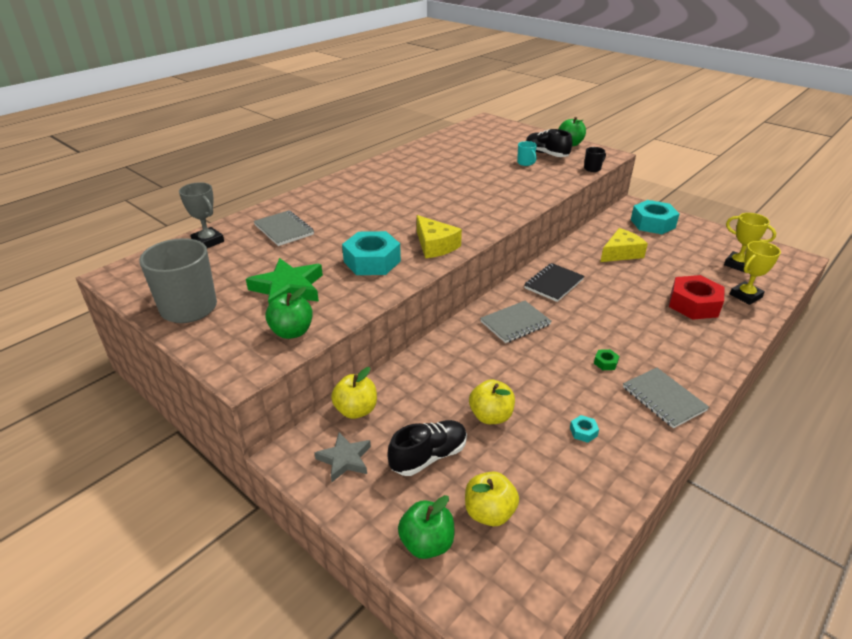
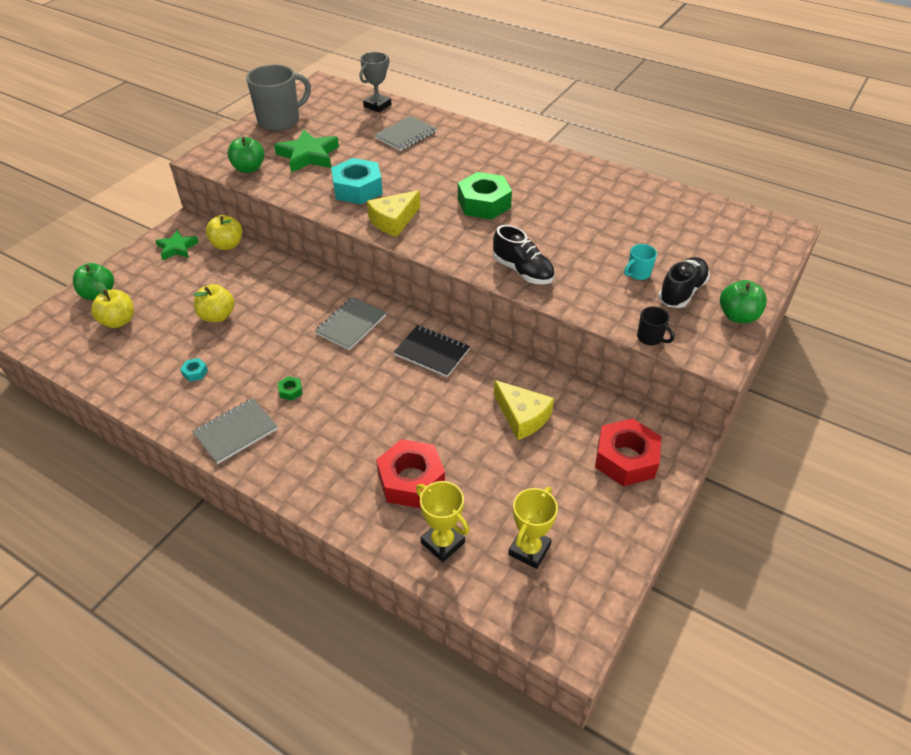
camera: 80 degrees right, 10 degrees up
grey star [315,432,371,482] -> green star [155,230,199,260]
black shoe [387,420,467,476] -> black shoe moved to [493,225,555,284]
grey notebook [480,301,552,343] -> grey notebook turned 75 degrees clockwise [315,297,386,350]
turquoise nut [631,200,680,234] -> red nut [595,418,661,486]
none -> green nut [458,172,512,220]

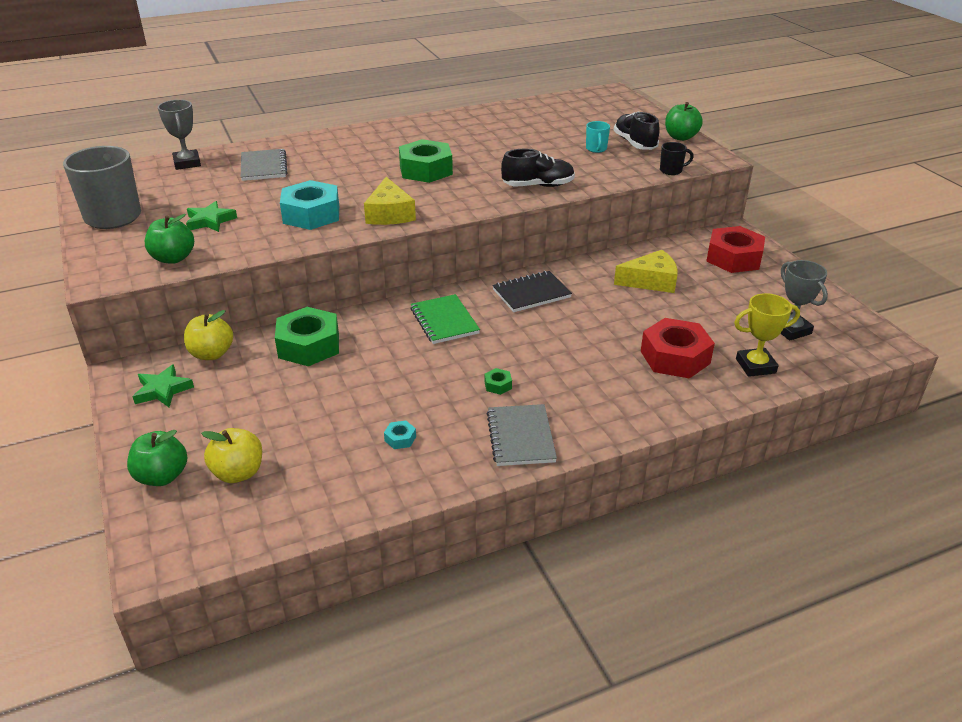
camera: 55 degrees left, 10 degrees down
yellow apple [193,284,235,322] -> none
green star [274,130,339,173] -> green star [186,201,237,232], size x0.63
grey notebook [315,297,386,350] -> green notebook [410,294,480,344]
yellow trophy [508,487,558,569] -> grey trophy [780,260,828,341]
none -> green nut [275,307,339,366]

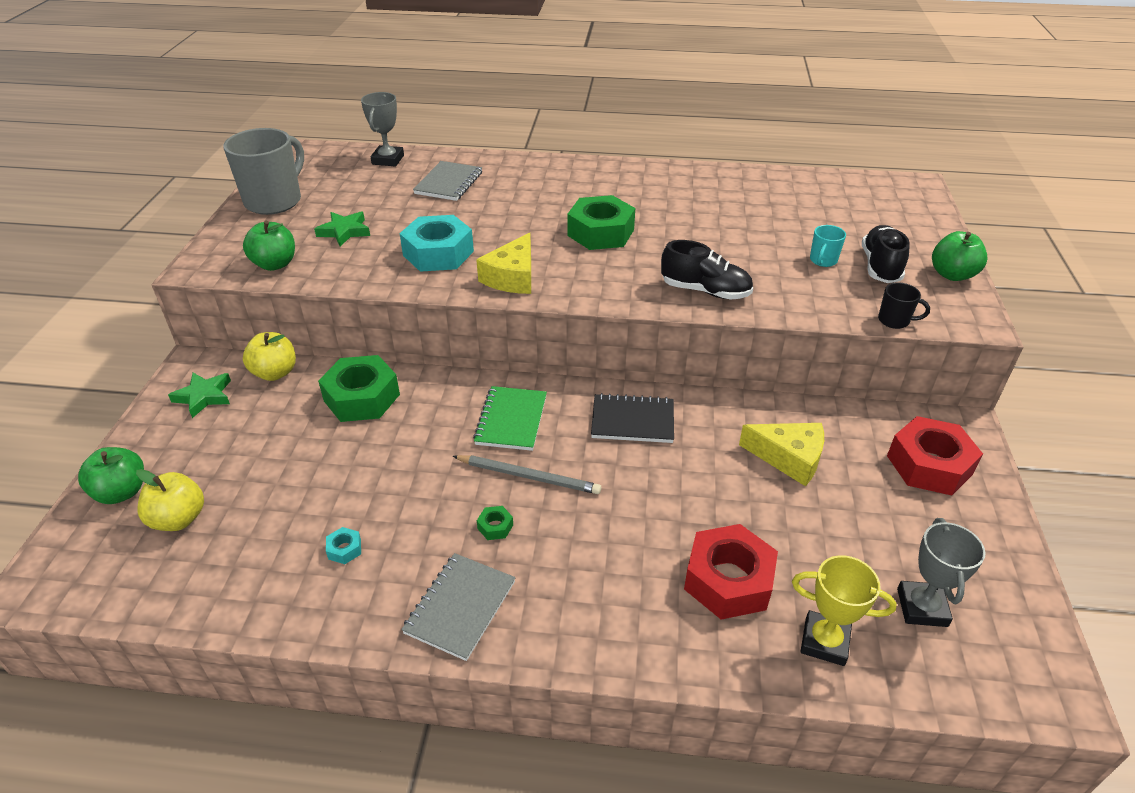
camera: 30 degrees right, 5 degrees up
none -> grey pencil [453,455,601,494]

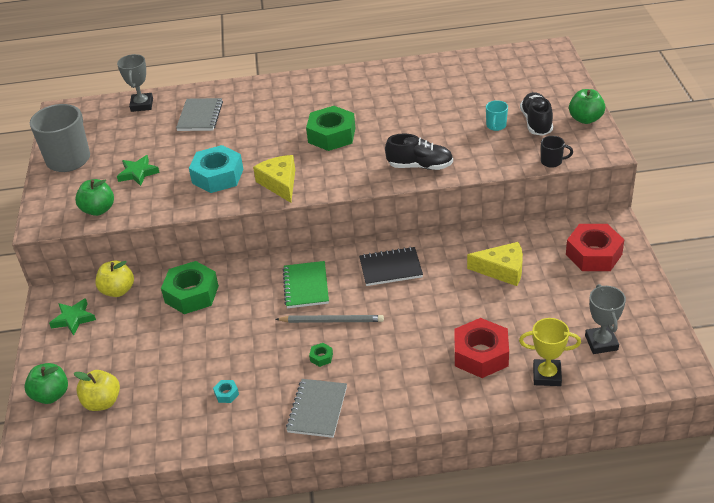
camera: 10 degrees left, 0 degrees up
yellow cheese [476,233,531,294] -> yellow cheese turned 150 degrees clockwise [253,155,295,203]

